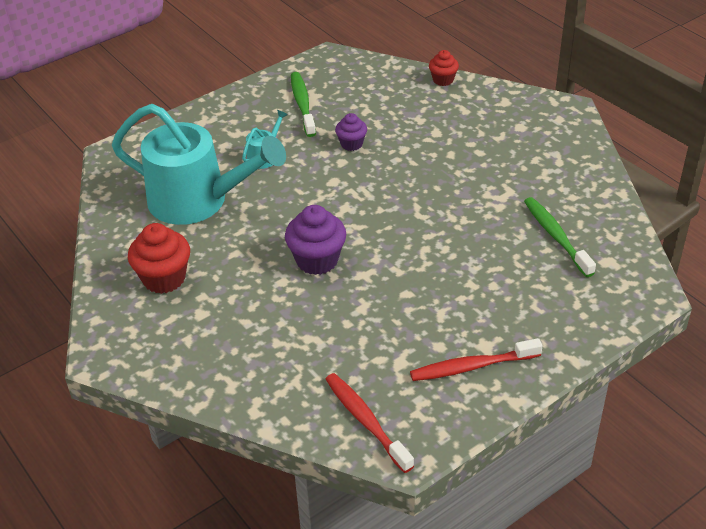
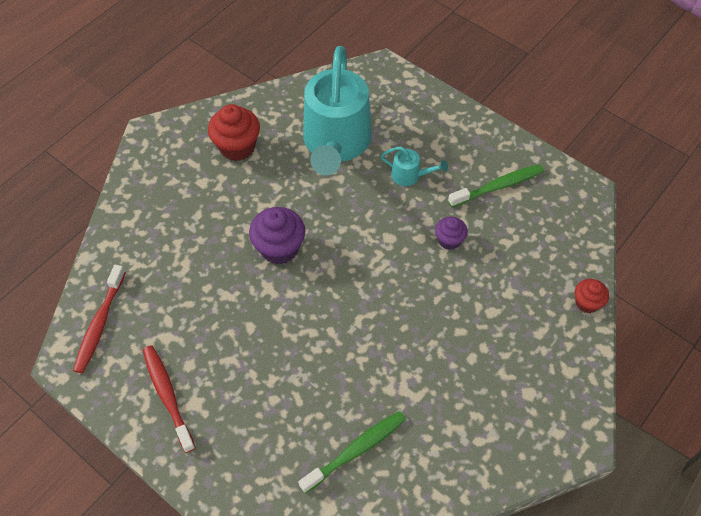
camera: 75 degrees right, 15 degrees up
red toothbrush [325,373,414,473] -> red toothbrush turned 150 degrees clockwise [73,265,126,373]

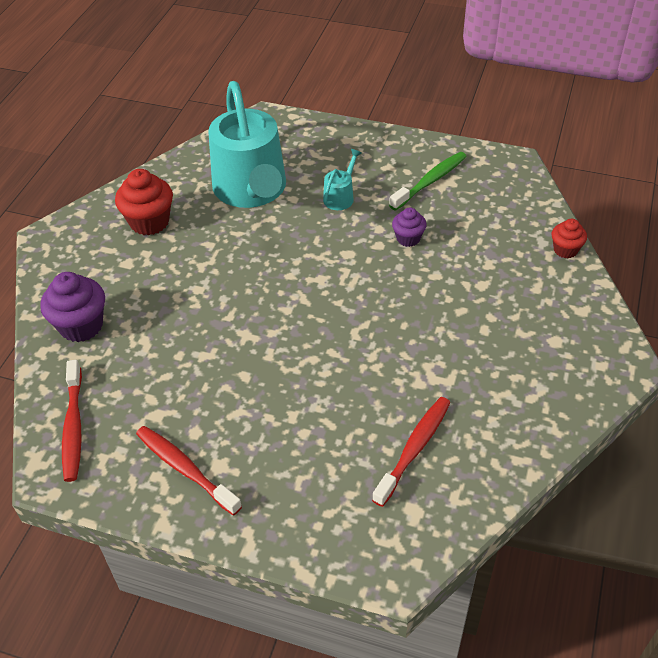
camera: 20 degrees left, 10 degrees down
purple cupcake [249,207,305,264] -> purple cupcake moved to [40,272,105,342]
green toothbrush [299,411,406,493] -> red toothbrush [372,397,450,507]
turquoise watering can [381,147,448,186] -> turquoise watering can turned 60 degrees counterclockwise [323,149,362,210]

